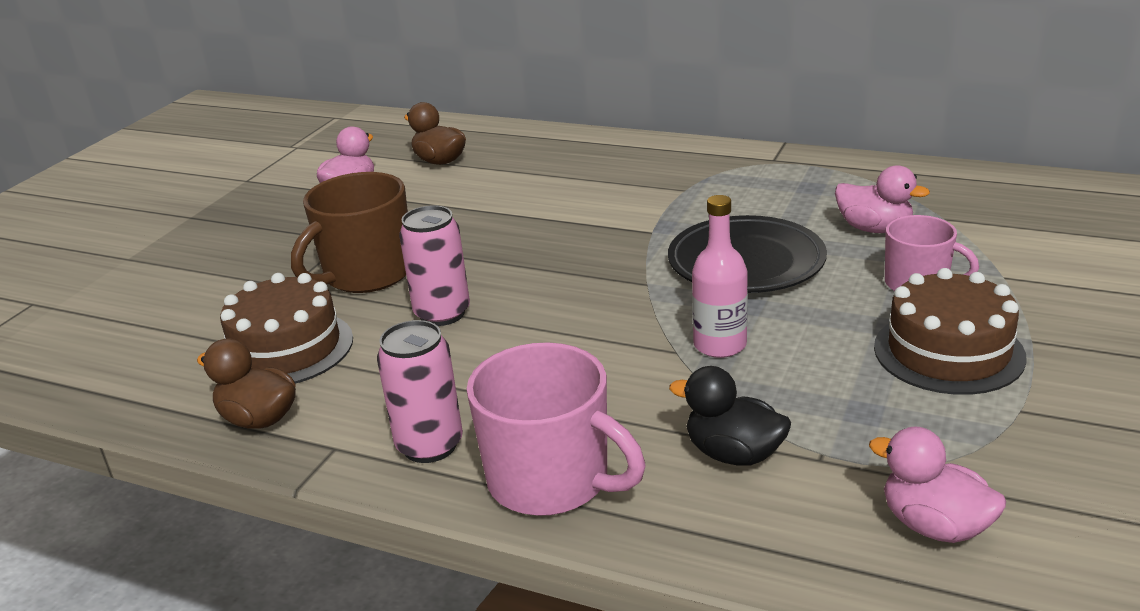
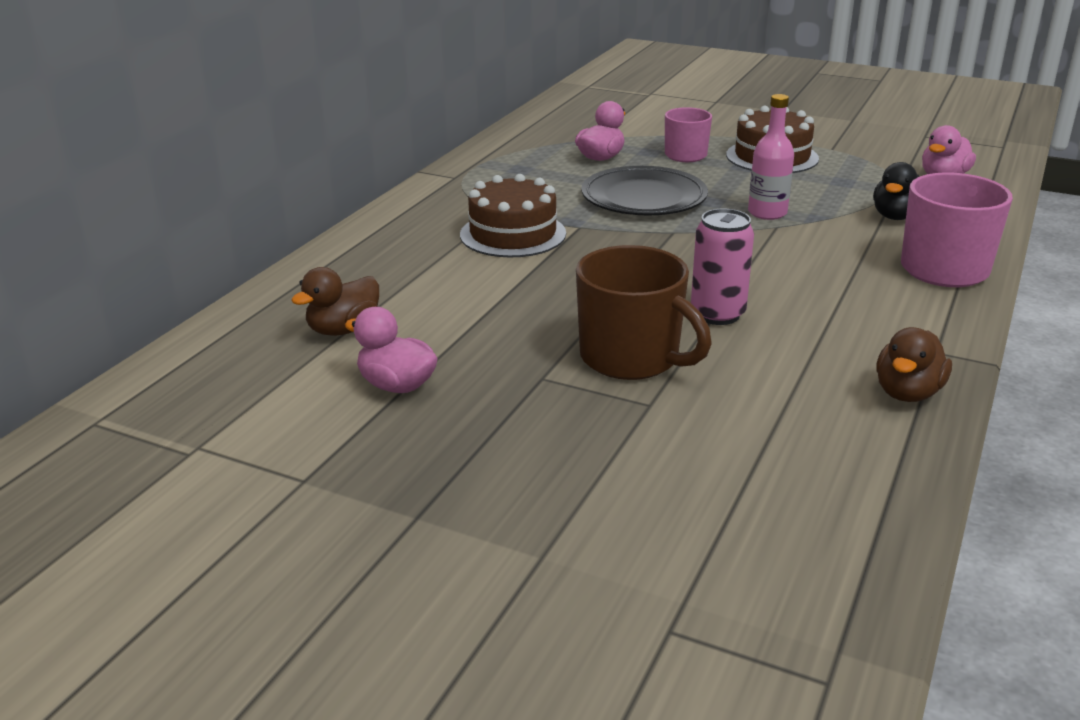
camera: 90 degrees left, 0 degrees up
brown cake [220,273,353,384] -> brown cake moved to [460,174,566,257]
pink can [377,320,463,463] -> none

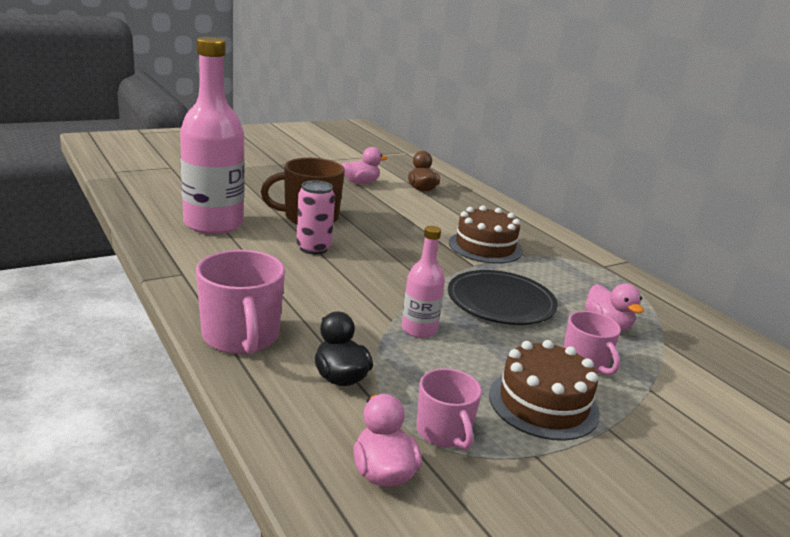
camera: 120 degrees right, 5 degrees down
brown duck [876,327,952,402] -> none
none -> pink bottle [180,37,245,234]
none -> pink mug [416,368,482,450]

